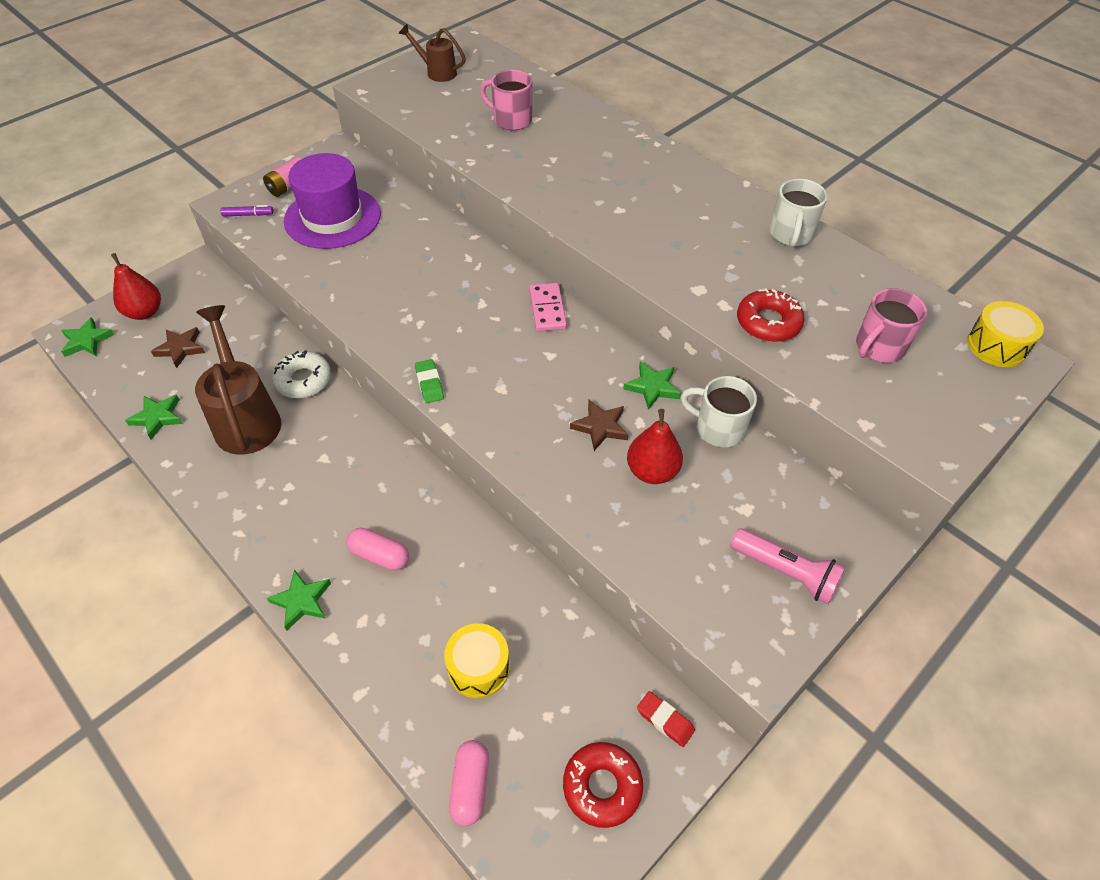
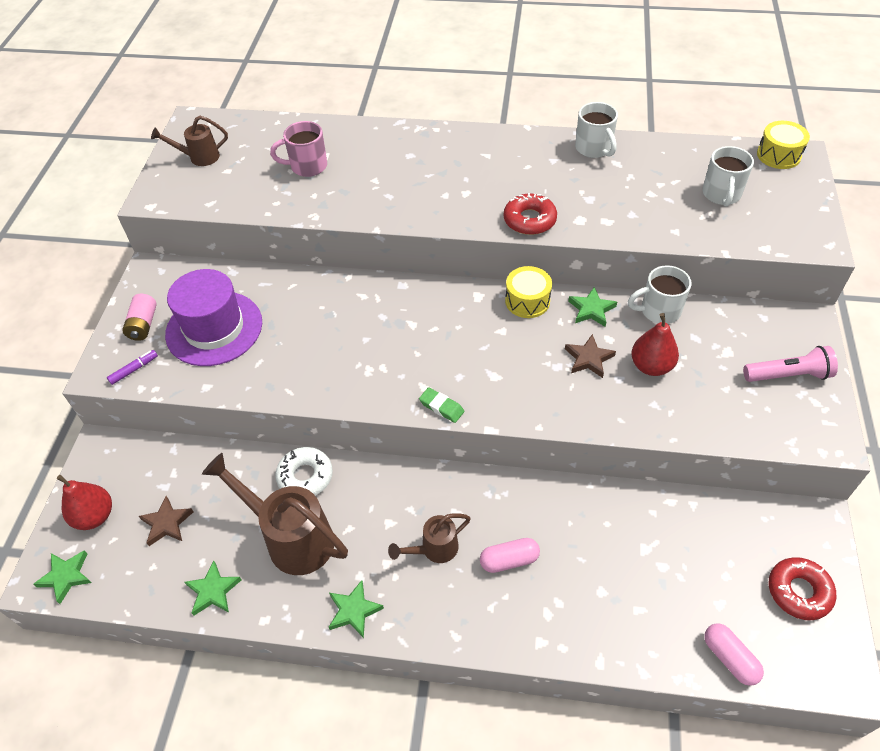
camera: 35 degrees left, 0 degrees up
green star [267,569,331,631] -> green star moved to [329,580,384,638]
yellow drum [444,623,510,698] -> yellow drum moved to [505,266,552,318]
pink domino [529,283,567,332] -> none
red eraser [637,691,695,747] -> none
red donut [737,288,805,342] -> red donut moved to [504,193,557,235]
pink mug [856,288,927,363] -> white mug [702,146,754,207]
none -> brown watering can [388,513,471,563]

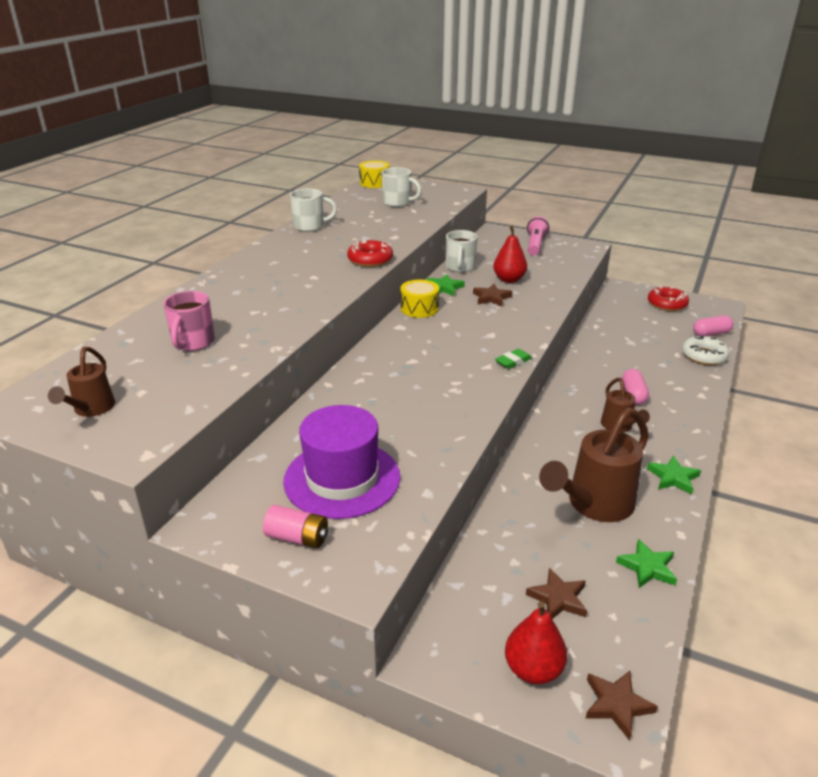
camera: 75 degrees left, 20 degrees down
green star [33,550,92,604] -> brown star [586,671,658,741]
purple marker [107,350,158,385] -> none
white donut [275,447,333,496] -> white donut moved to [682,336,729,365]

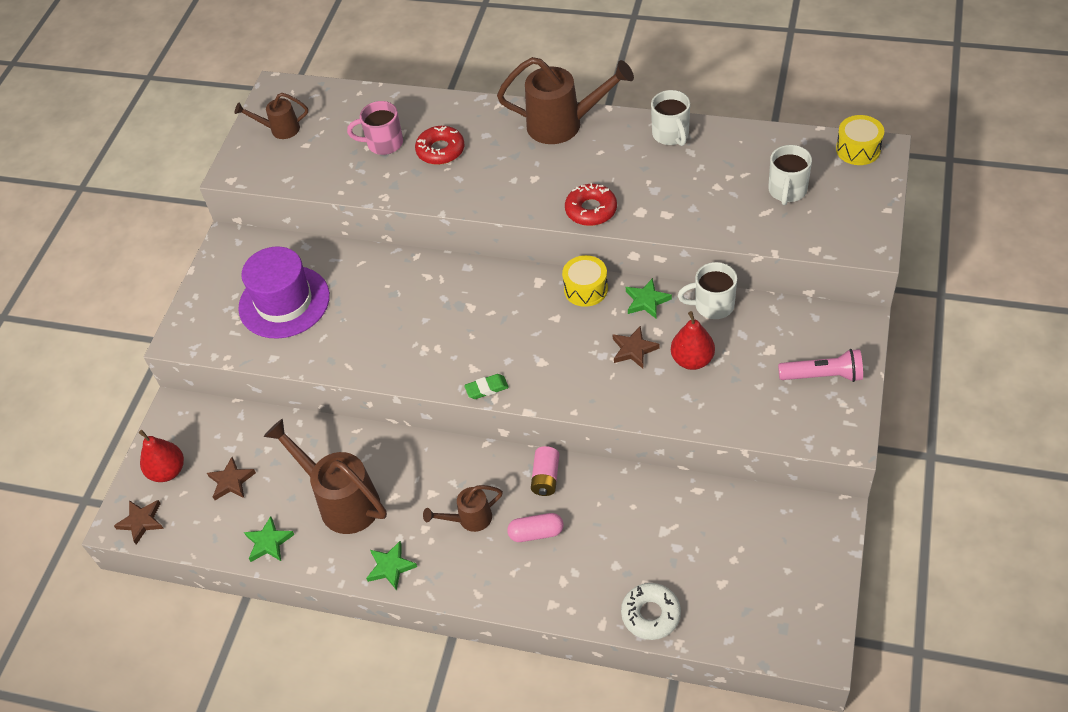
camera: 85 degrees right, 20 degrees up
pink battery [263,505,328,548] -> pink battery moved to [531,446,559,496]
green eraser [495,349,532,369] -> green eraser turned 60 degrees counterclockwise [464,374,509,399]
red donut [648,286,689,311] -> red donut moved to [415,126,465,165]
pink capsule [693,316,734,336] -> none
none -> brown watering can [497,57,634,144]

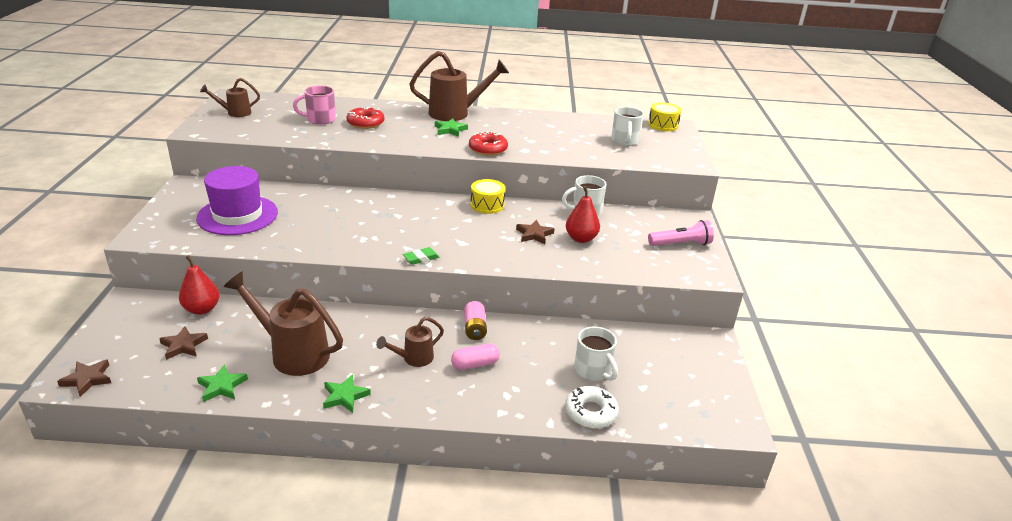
camera: 20 degrees left, 20 degrees down
red pear [139,430,184,482] -> red pear moved to [179,255,219,315]
green star [626,278,672,319] -> green star moved to [435,118,468,137]
white mug [651,90,690,146] -> white mug moved to [574,327,618,381]

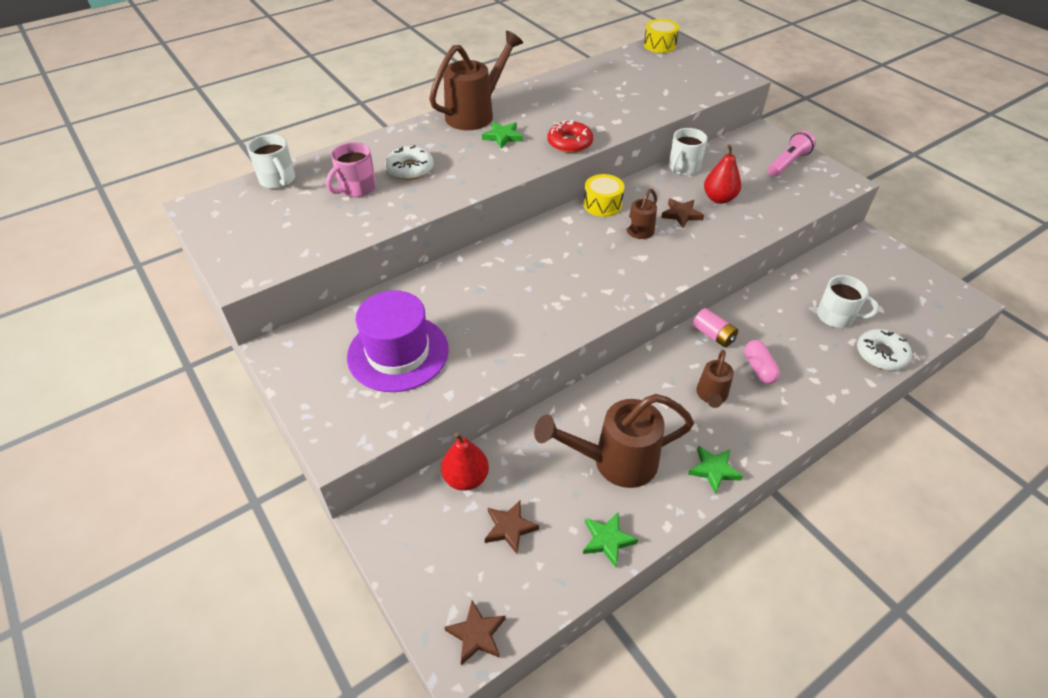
camera: 35 degrees left, 15 degrees up
brown watering can [200,78,260,117] -> brown watering can moved to [619,189,657,239]
red donut [346,107,385,129] -> white donut [385,145,434,180]
green eraser [403,247,439,265] -> none
pink capsule [451,344,500,370] -> pink capsule turned 45 degrees counterclockwise [744,340,780,384]
white mug [611,107,644,146] -> white mug moved to [247,134,295,189]

